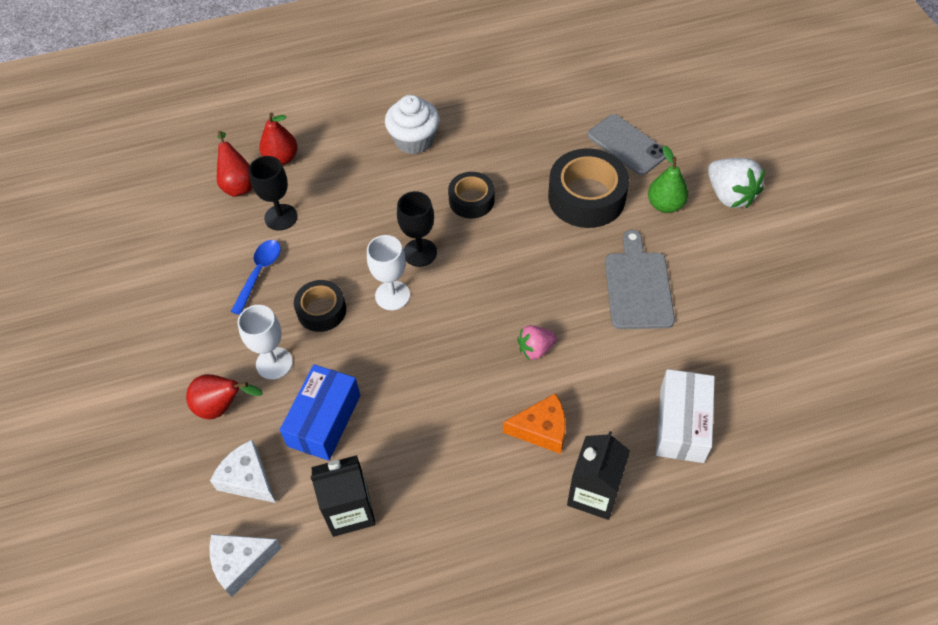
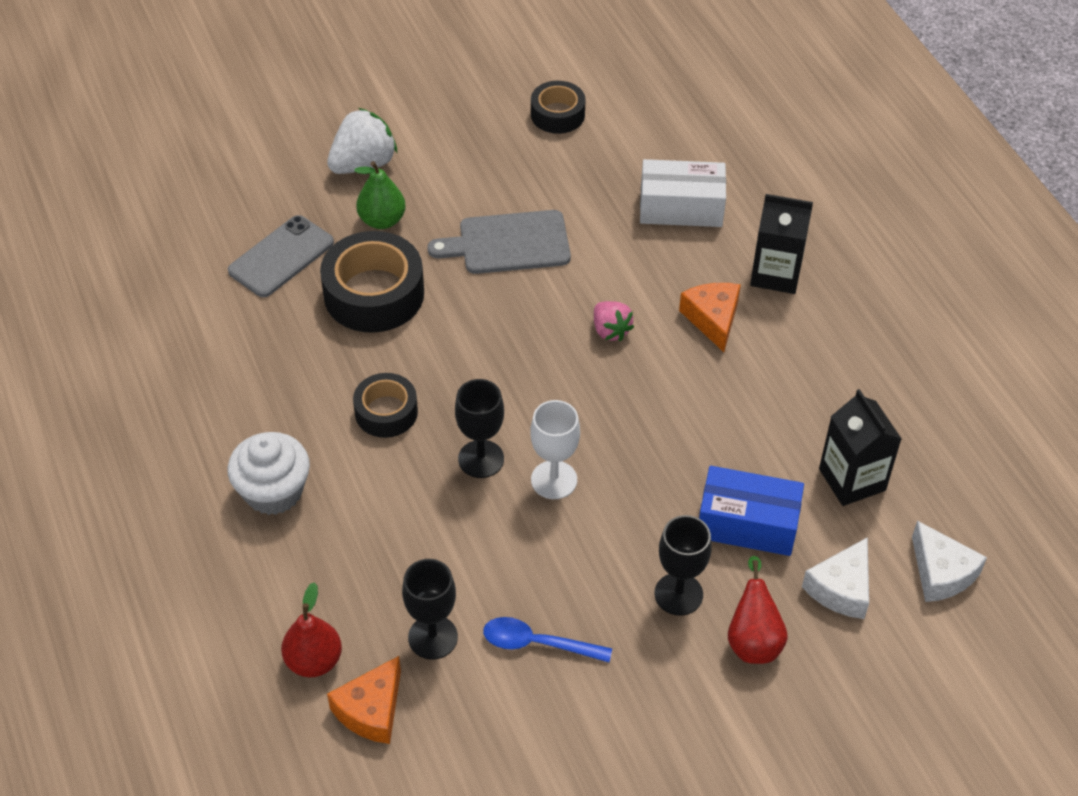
camera: 100 degrees left, 5 degrees down
red pear [217,131,252,197] -> orange cheese [327,656,401,744]
white goblet [237,305,293,380] -> black goblet [655,515,712,616]
black tape [294,280,346,332] -> black tape moved to [531,81,586,134]

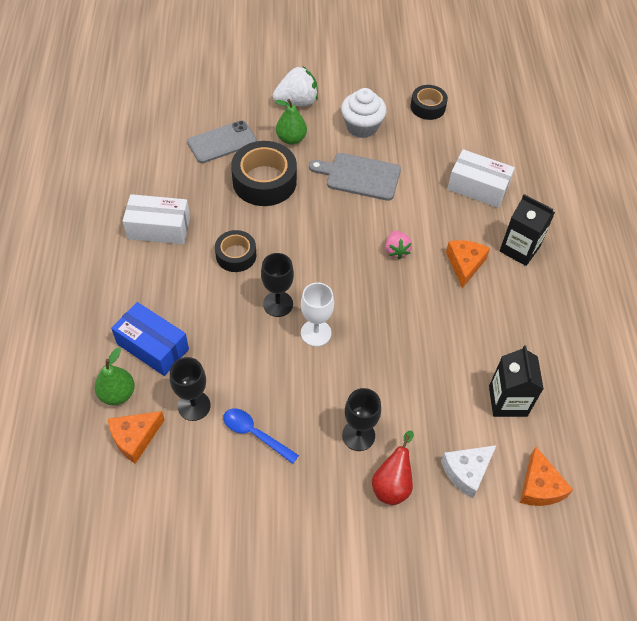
camera: 20 degrees right, 5 degrees up
white cupcake [227,432,310,515] -> white cupcake moved to [341,88,386,138]
red pear [281,582,342,677] -> green pear [95,348,135,405]
blue box [699,466,804,556] -> blue box moved to [111,302,189,376]
white cheese [912,521,987,602] -> orange cheese [520,447,573,506]
none -> white box [123,194,190,244]

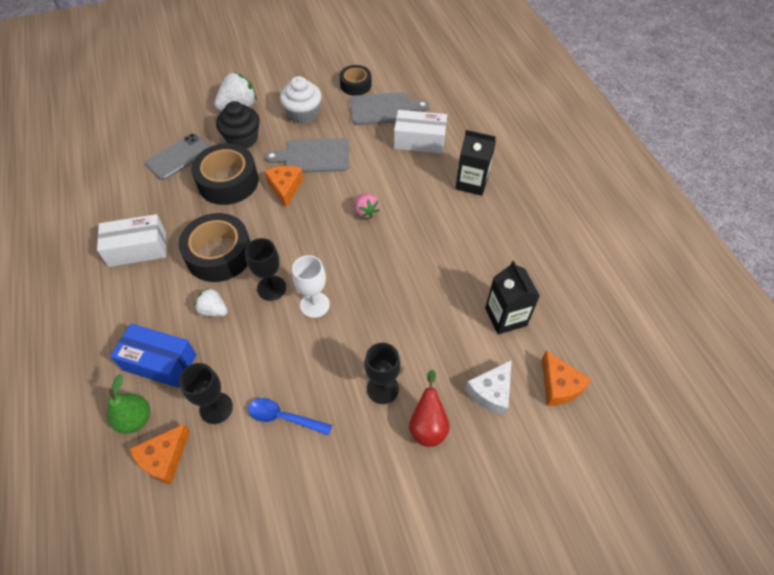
camera: 15 degrees left, 0 degrees up
black tape [215,230,257,272] -> black tape [179,213,250,282], size x1.69
green pear [275,99,307,145] -> black cupcake [216,101,259,148]
orange cheese [446,240,490,288] -> orange cheese moved to [264,166,303,208]
none -> white strawberry [195,288,228,317]
none -> grey cutting board [350,92,429,125]

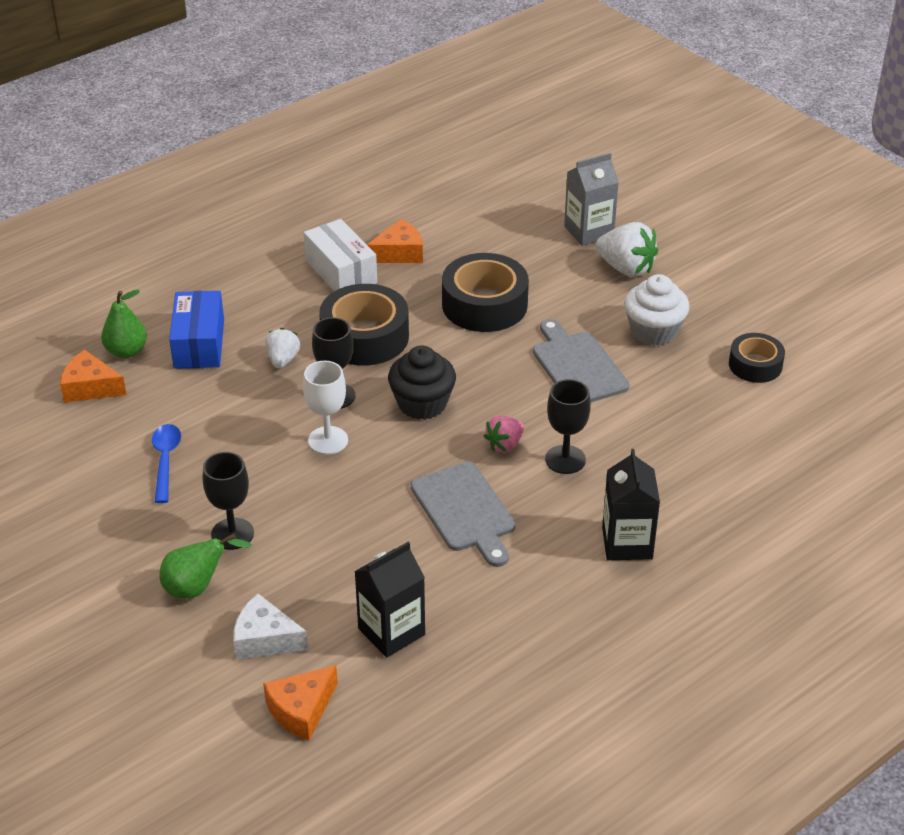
camera: 70 degrees right, 15 degrees down
grey phone [145,134,210,180] -> none
black goblet [179,363,233,424] -> black goblet moved to [545,379,591,474]
black cupcake [216,101,259,148] -> black cupcake moved to [388,346,456,420]
orange cheese [264,166,303,208] -> orange cheese moved to [367,219,423,263]
grey cutting board [350,92,429,125] -> grey cutting board moved to [411,462,516,567]
white box [394,110,447,153] -> none
red pear [409,370,450,447] -> green pear [159,533,252,599]
none -> grey carton [564,153,619,246]

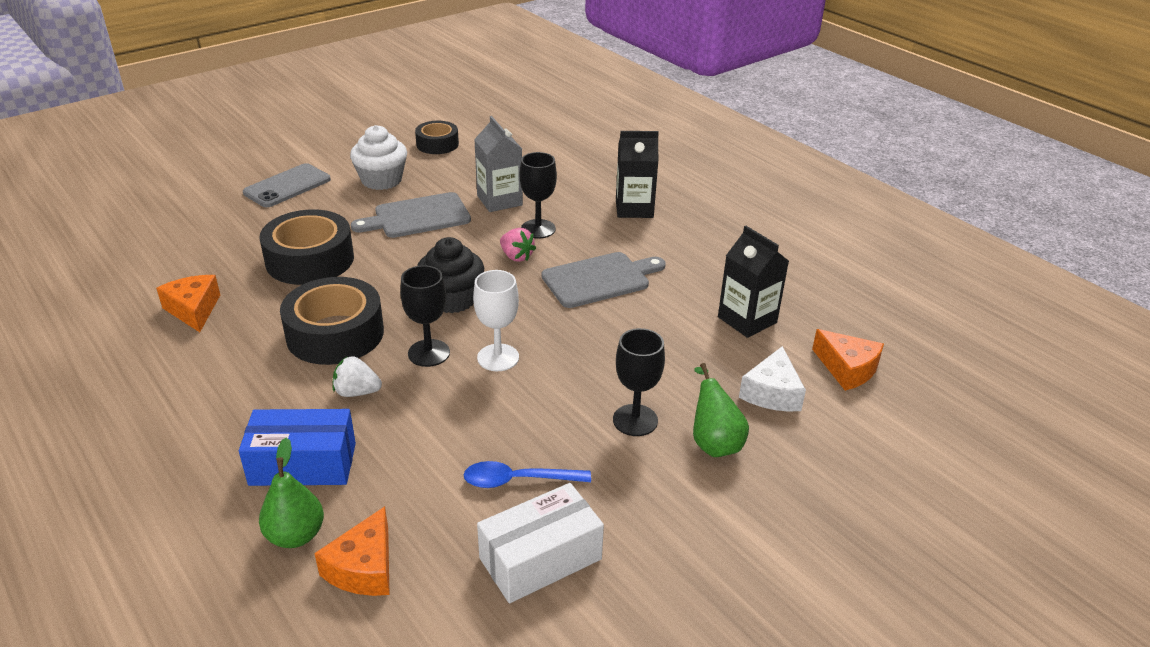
camera: 90 degrees left, 5 degrees down
white box [304,219,377,291] -> white box moved to [477,483,604,603]
grey carton [564,153,619,246] -> grey carton moved to [474,116,523,212]
white strawberry [596,222,658,277] -> grey phone [243,163,331,207]

